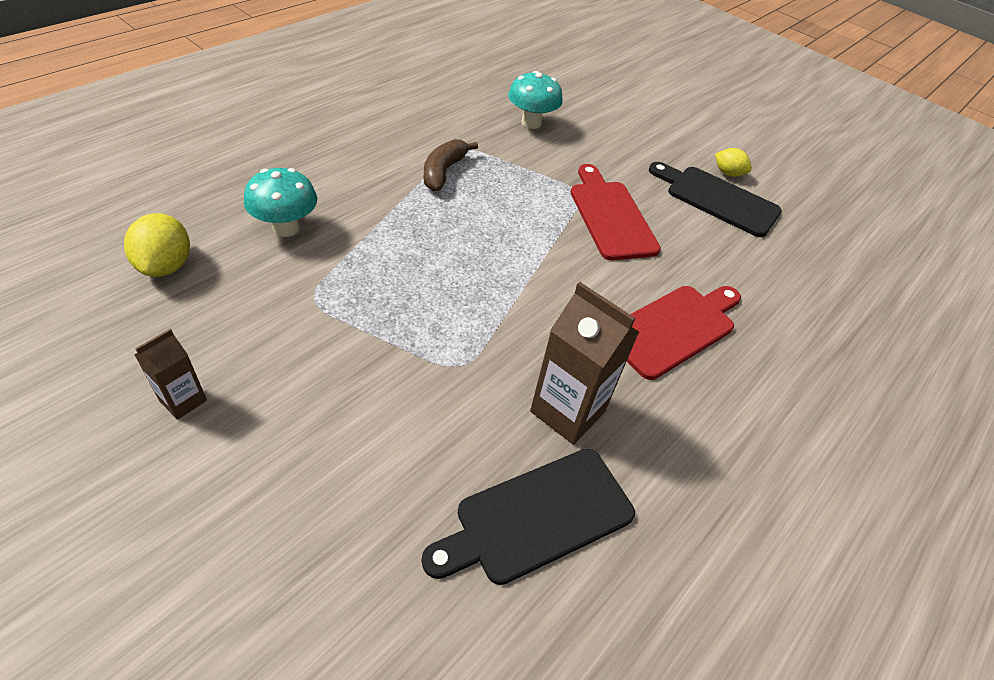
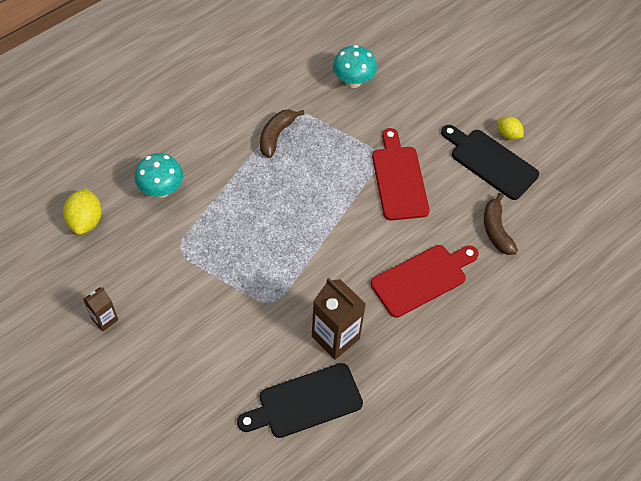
camera: 10 degrees right, 10 degrees up
none -> brown banana [484,193,518,255]

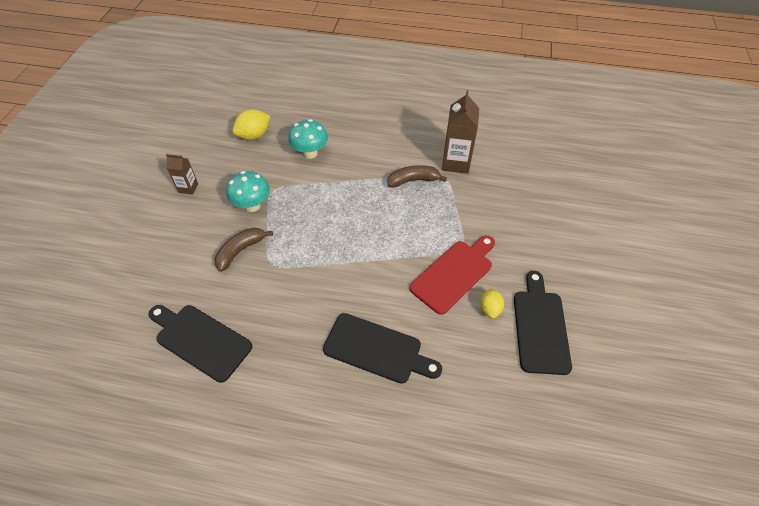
camera: 55 degrees right, 5 degrees down
brown carton [312,278,366,360] -> brown carton moved to [442,90,479,174]
turquoise mushroom [333,45,377,88] -> turquoise mushroom moved to [226,171,270,212]
red cutting board [371,245,479,318] -> black cutting board [323,313,442,384]
brown banana [484,193,518,255] -> brown banana moved to [214,228,273,272]
yellow lemon [497,116,524,140] -> yellow lemon moved to [480,288,504,319]

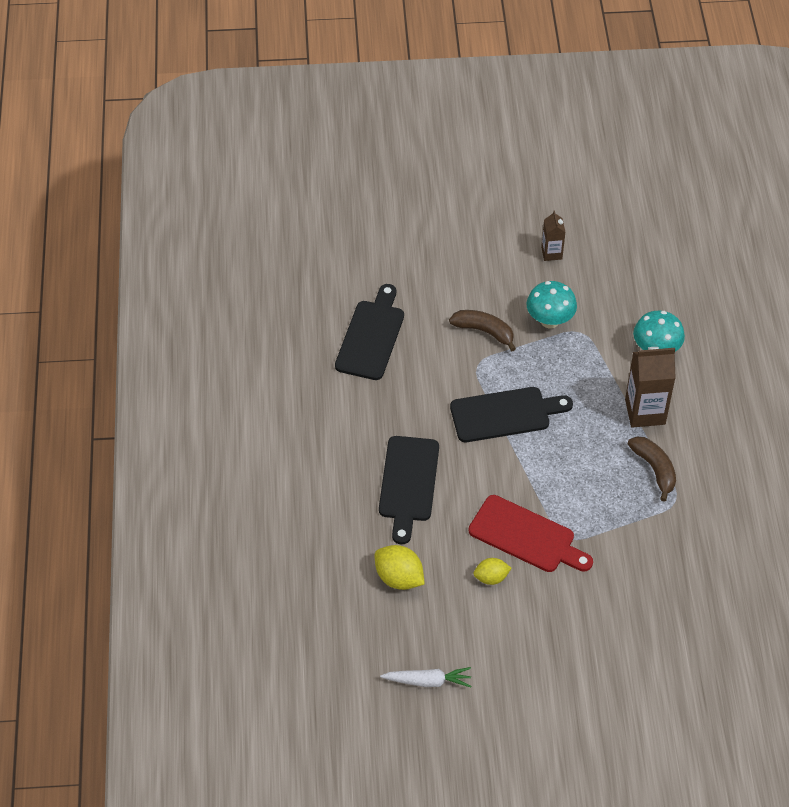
camera: 75 degrees right, 0 degrees up
yellow lemon [232,109,270,140] -> yellow lemon moved to [375,545,425,590]
brown carton [442,90,479,174] -> brown carton moved to [625,347,676,428]
black cutting board [514,271,572,375] -> black cutting board moved to [450,387,573,442]
none -> white carrot [380,667,471,687]

